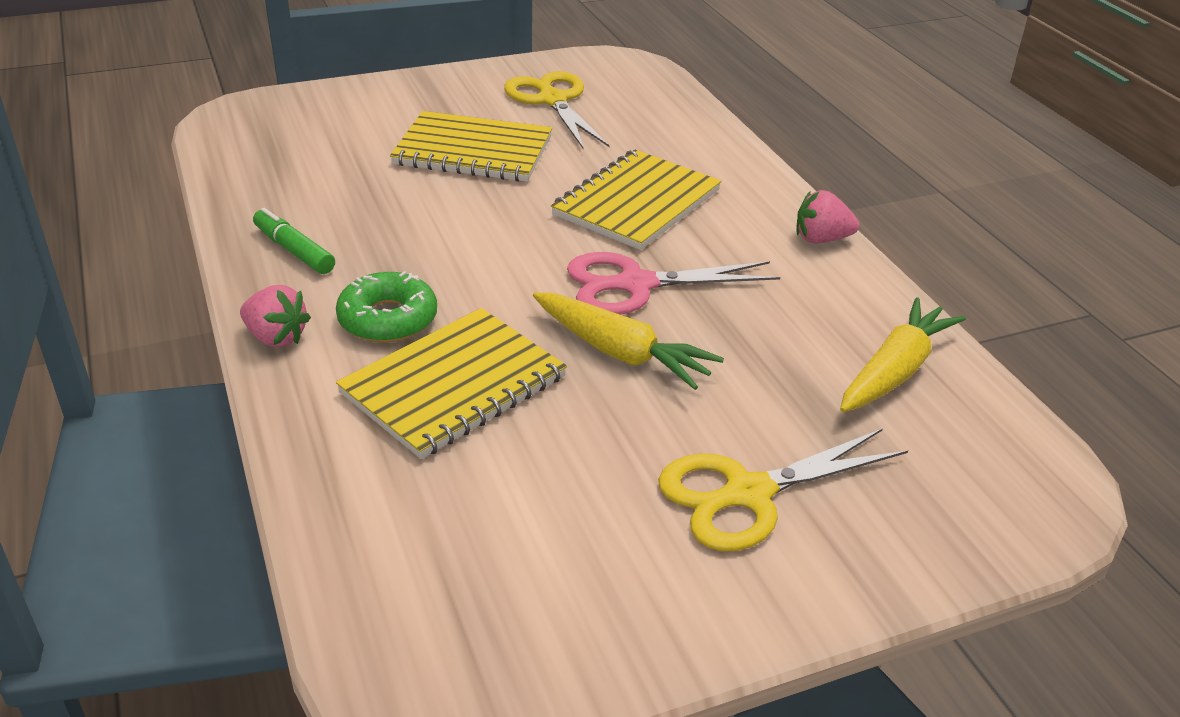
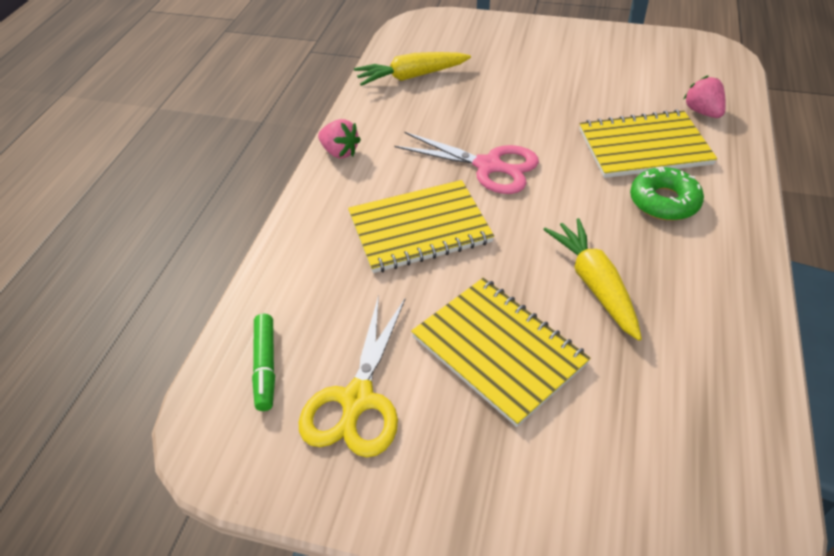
camera: 140 degrees left, 10 degrees up
pink strawberry [240,285,311,347] -> pink strawberry moved to [684,75,726,118]
green marker [253,208,335,274] -> green marker moved to [252,314,275,411]
yellow carrot [533,292,724,390] -> yellow carrot moved to [543,218,642,341]
yellow scissors [658,428,908,551] -> none

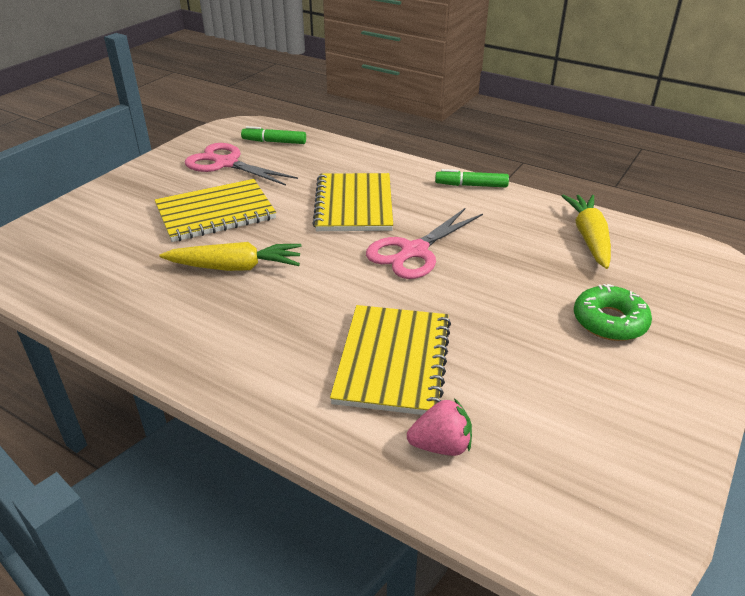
camera: 105 degrees right, 10 degrees down
yellow scissors [299,295,405,457] -> pink scissors [185,143,298,186]
pink strawberry [318,119,361,159] -> green marker [435,169,509,187]
green donut [630,167,704,221] -> green donut moved to [574,284,652,341]

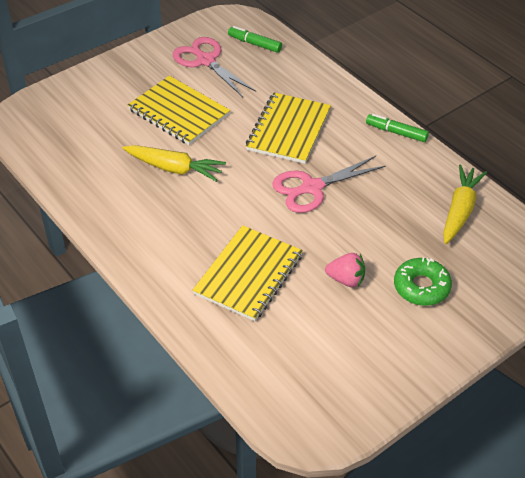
camera: 20 degrees right, 10 degrees up
yellow notebook [155,179,276,242] -> yellow notebook turned 45 degrees clockwise [128,76,230,145]
pink strawberry [407,398,472,456] -> pink strawberry moved to [325,253,365,287]

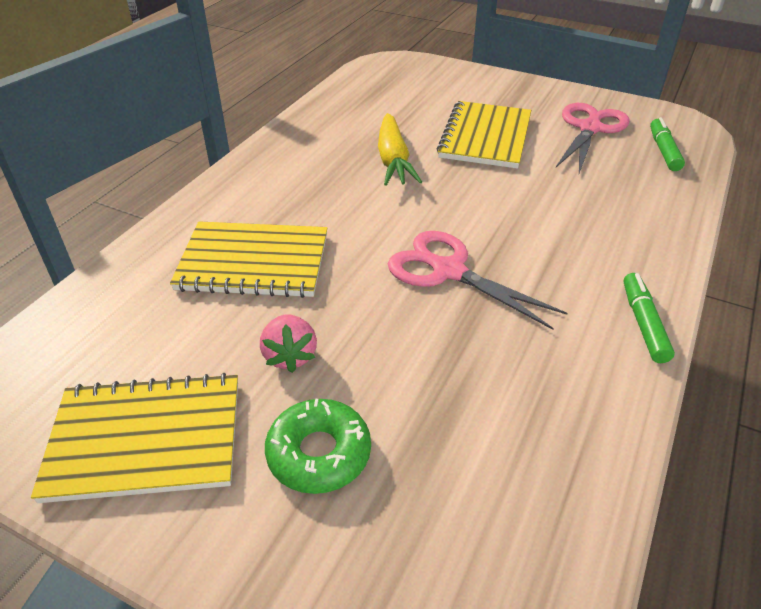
camera: 65 degrees right, 5 degrees down
yellow notebook [246,92,331,164] -> yellow notebook moved to [31,373,238,503]
yellow carrot [443,165,487,244] -> none

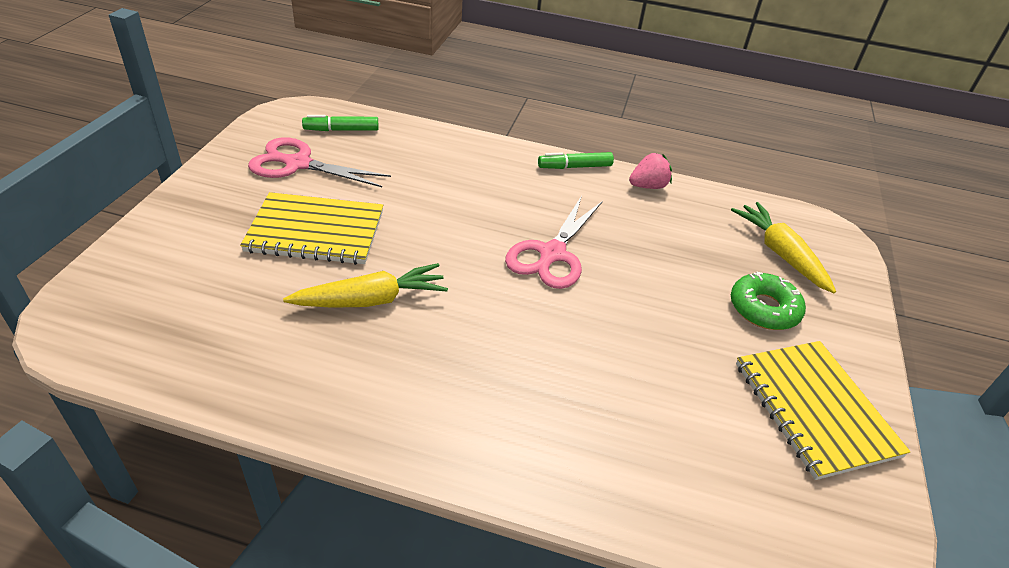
camera: 105 degrees left, 0 degrees up
yellow notebook [170,222,328,298] -> none
pink strawberry [260,315,317,373] -> pink strawberry moved to [629,153,672,189]
none -> yellow carrot [731,202,836,293]

